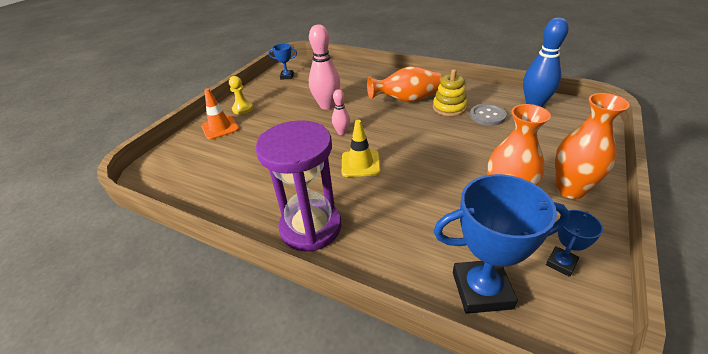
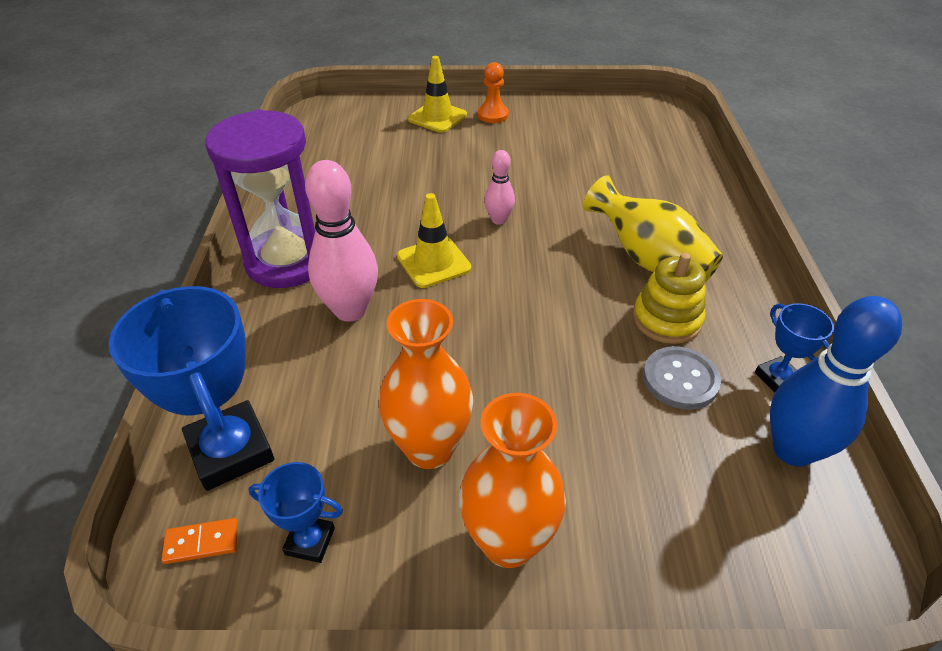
camera: 60 degrees right, 5 degrees up
orange traffic cone [201,88,239,140] -> yellow traffic cone [408,56,467,133]
yellow pawn [229,76,253,114] -> orange pawn [477,62,509,123]
blue trophy [269,44,297,79] -> blue trophy moved to [755,303,834,393]
pink bowling pin [309,24,340,110] -> pink bowling pin moved to [305,160,378,322]
orange vase [367,66,442,102] -> yellow vase [583,175,723,281]
none -> orange domino [162,518,238,564]

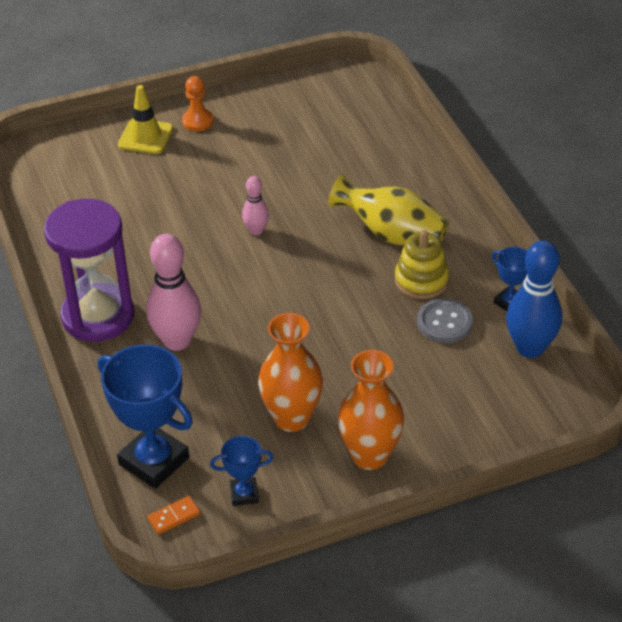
camera: 20 degrees left, 0 degrees up
yellow traffic cone [397,193,471,288] -> none

